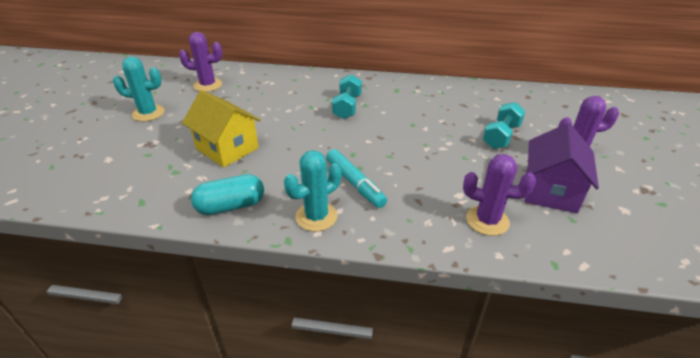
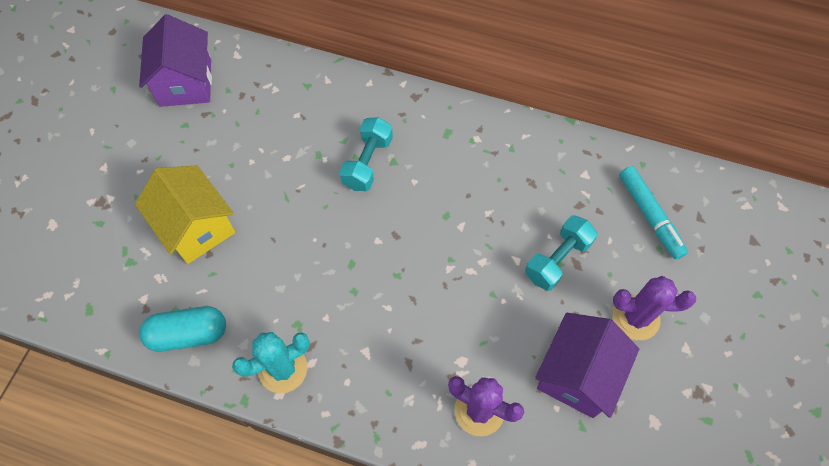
camera: 10 degrees right, 25 degrees up
turquoise cactus [113,57,165,122] -> none
purple cactus [179,32,222,92] -> purple house [139,14,212,107]
turquoise marker [326,149,387,208] -> turquoise marker moved to [619,166,688,260]

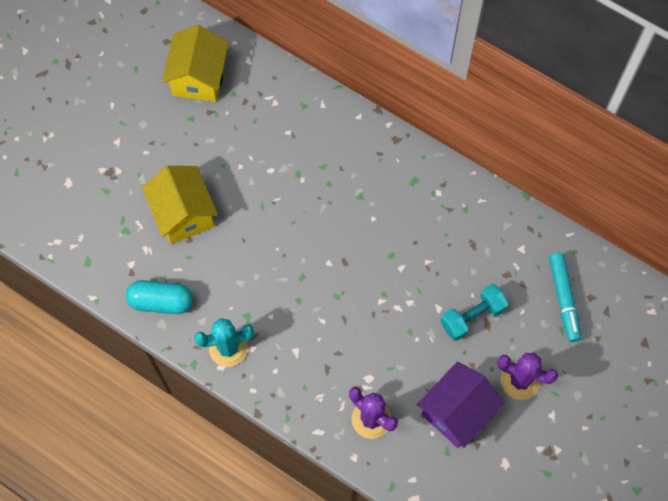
camera: 15 degrees right, 5 degrees up
purple house [139,14,212,107] -> yellow house [162,25,229,102]
turquoise dumbbell [339,117,393,191] -> none

